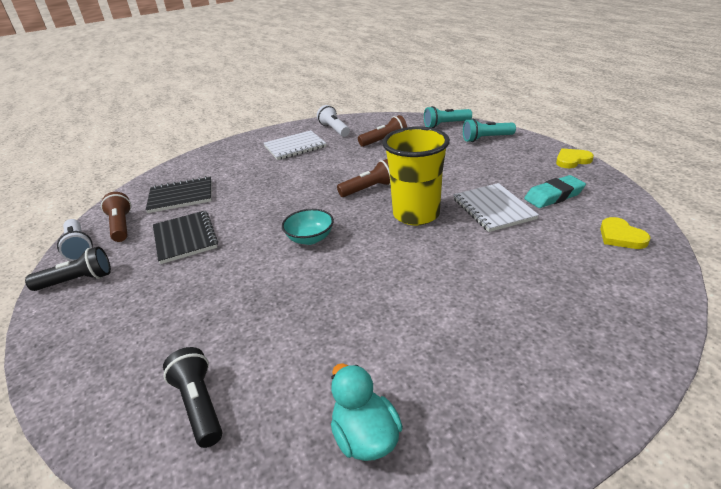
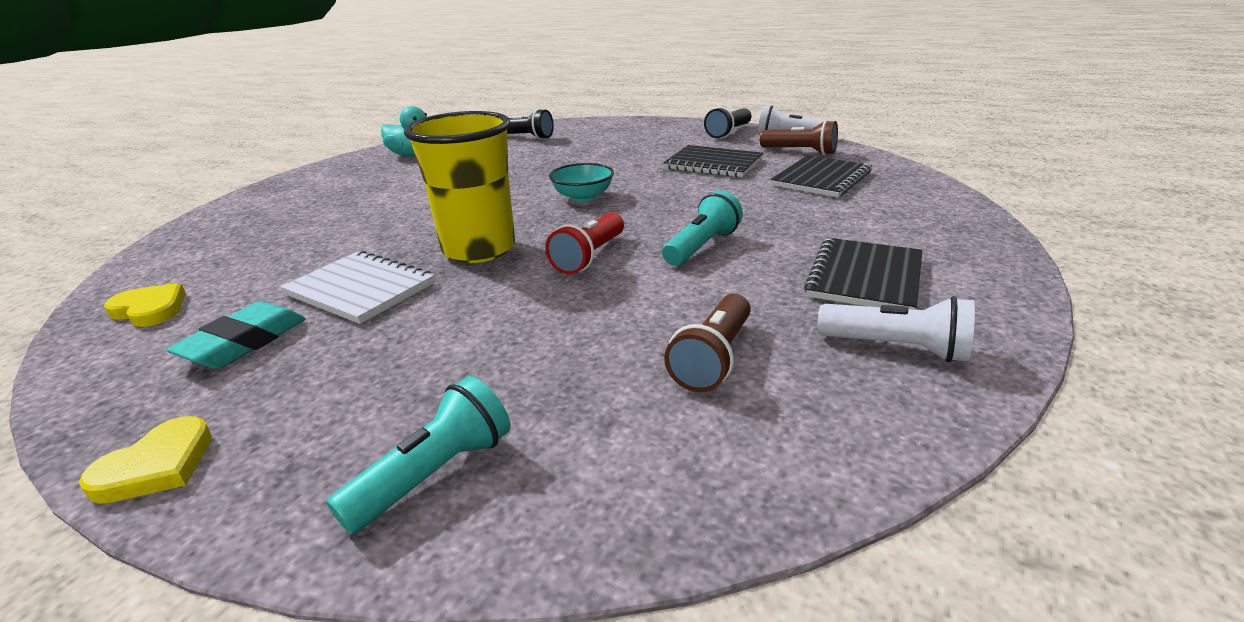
camera: 140 degrees right, 5 degrees down
white notebook [264,130,327,160] -> black notebook [804,238,922,310]
brown flashlight [337,159,391,197] -> red flashlight [545,212,624,275]
turquoise flashlight [424,106,472,128] -> turquoise flashlight moved to [662,191,743,266]

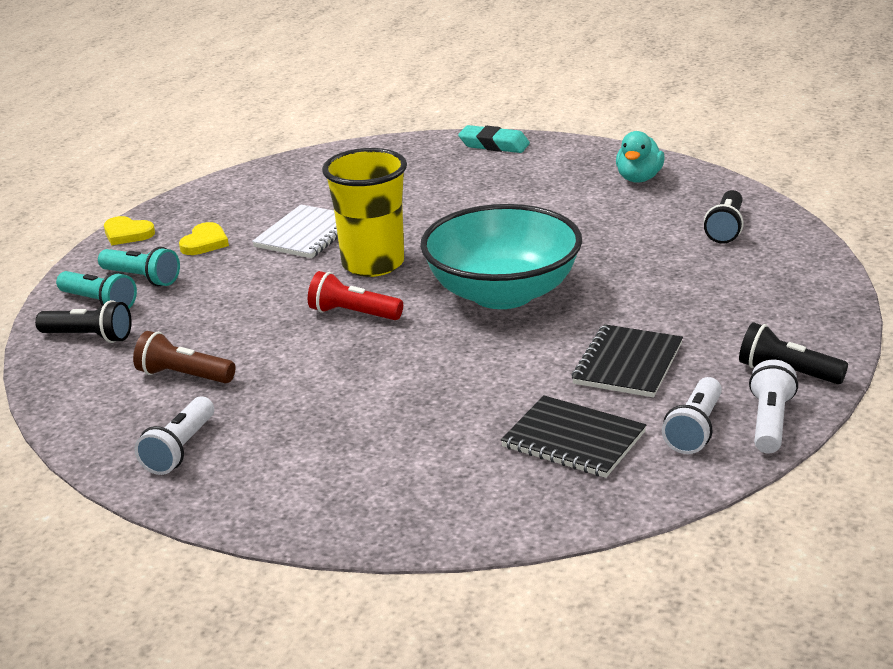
camera: 85 degrees right, 0 degrees up
yellow heart [104,283,186,327] -> yellow heart moved to [179,222,229,255]
turquoise eraser [166,302,306,369] -> turquoise eraser moved to [458,125,530,153]
turquoise bowl [549,163,614,202] -> turquoise bowl [420,204,582,309], size x2.29
turquoise flashlight [662,191,743,266] -> turquoise flashlight moved to [98,247,180,286]
brown flashlight [760,120,838,155] -> white flashlight [662,377,722,454]
black notebook [804,238,922,310] -> none
none -> black flashlight [35,300,132,343]

